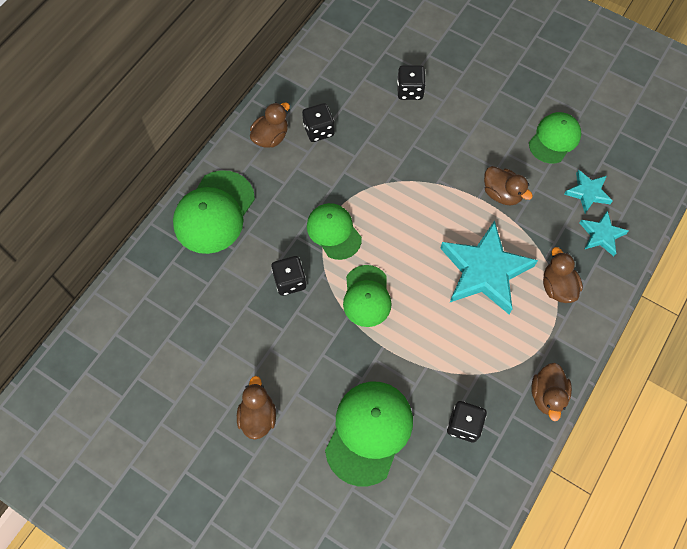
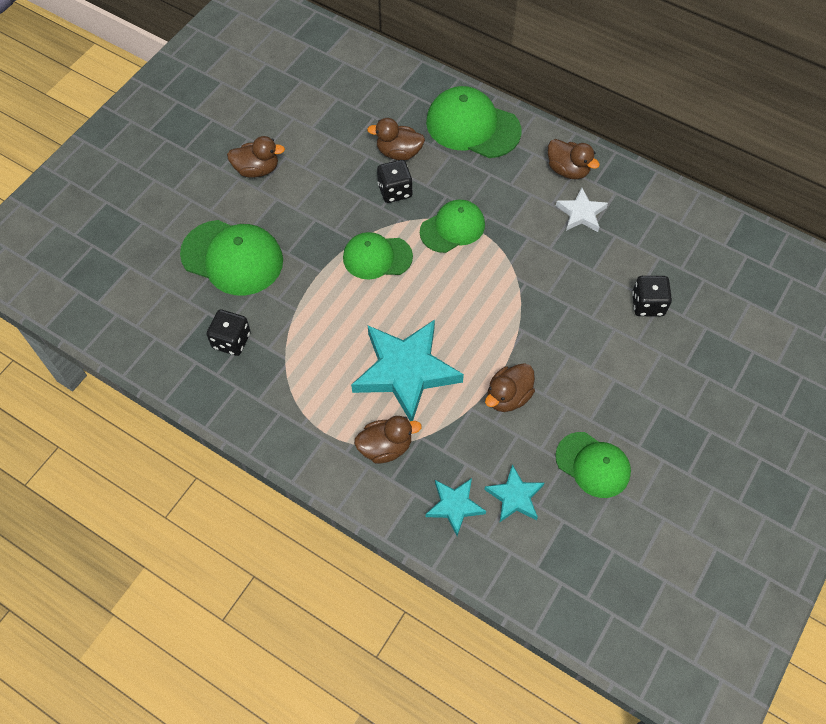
camera: 90 degrees right, 5 degrees down
black dice [302,103,334,142] -> white star [556,188,608,232]
brown duck [531,363,572,421] -> brown duck moved to [367,118,425,160]

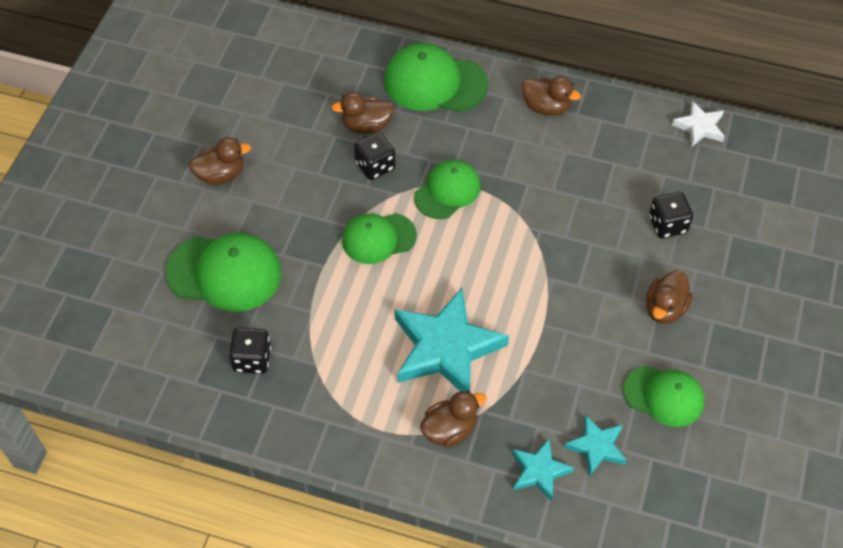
camera: 15 degrees left, 5 degrees down
brown duck [485,363,535,412] -> brown duck moved to [646,270,693,324]
white star [556,188,608,232] -> white star moved to [672,101,725,147]

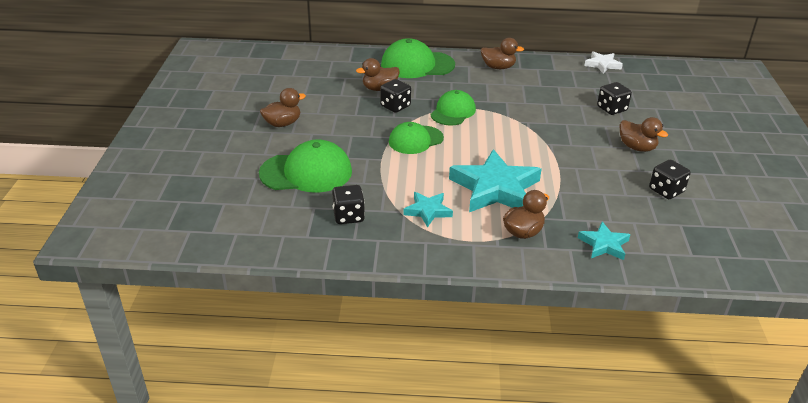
camera: 15 degrees left, 20 degrees down
turquoise star [564,415,627,477] -> turquoise star moved to [403,192,453,228]
green cap [623,366,705,427] -> black dice [649,160,691,199]
brown duck [646,270,693,324] -> brown duck turned 60 degrees counterclockwise [620,117,668,152]

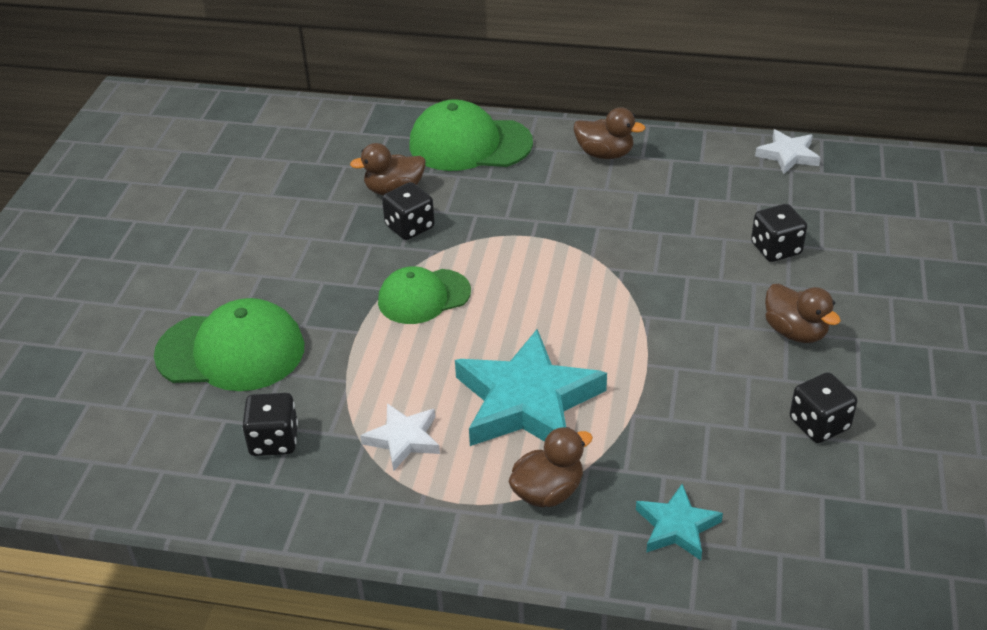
camera: 10 degrees right, 5 degrees up
brown duck [260,88,306,127] -> none
turquoise star [403,192,453,228] -> white star [360,403,440,471]
green cap [430,90,476,126] -> none

